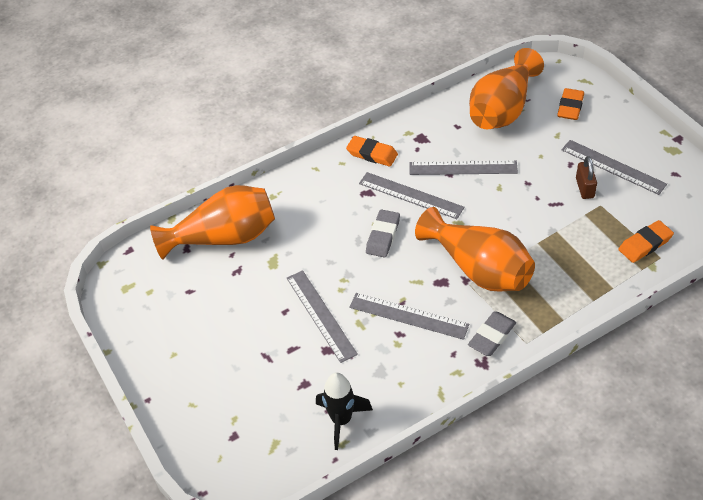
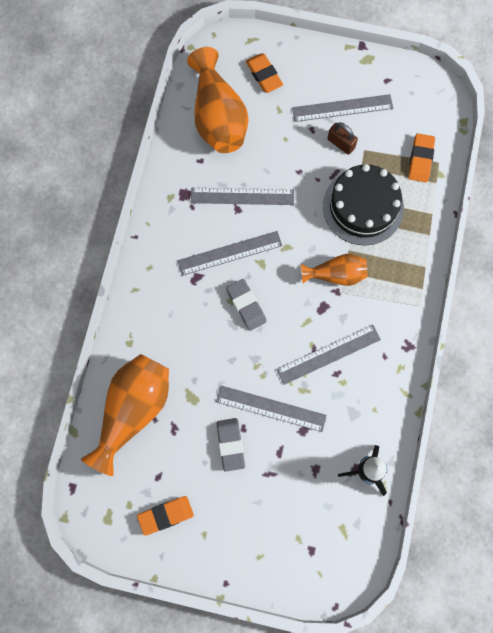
camera: 50 degrees left, 25 degrees up
orange eraser [346,136,398,167] -> orange eraser moved to [137,496,194,536]
grey ruler [410,161,518,175] -> grey ruler turned 45 degrees clockwise [191,188,294,205]
orange vase [415,207,535,292] -> orange vase [301,254,368,286], size x0.58
grey eraser [468,311,516,356] -> grey eraser moved to [216,418,245,472]
none -> black cake [323,164,404,245]

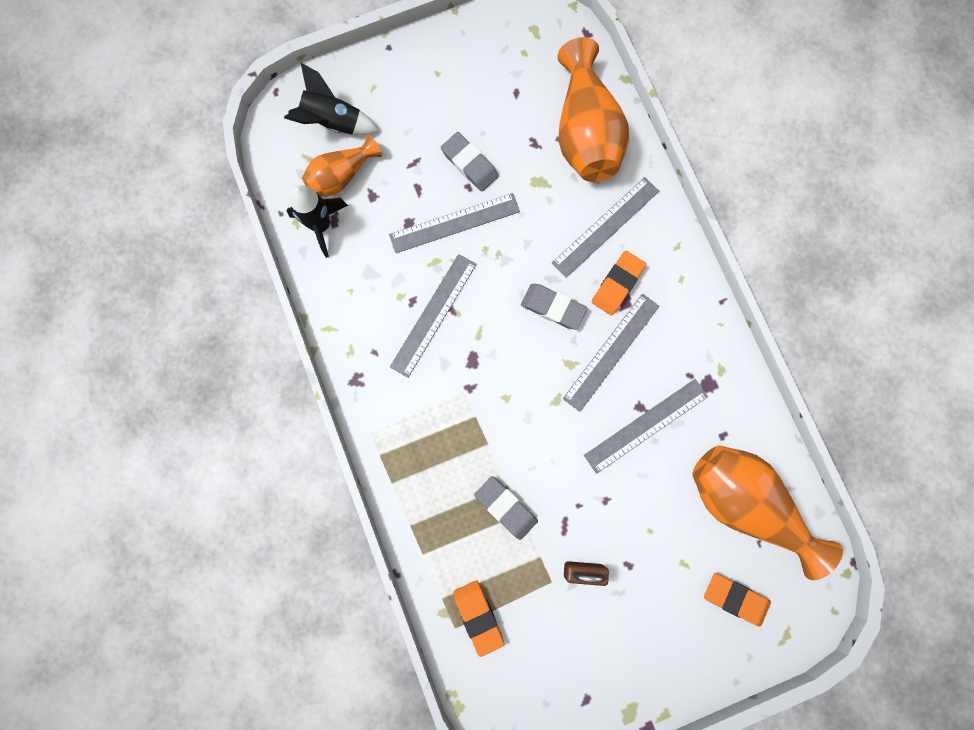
camera: 145 degrees right, 5 degrees up
orange eraser [137,496,194,536] -> orange eraser moved to [592,251,646,315]
grey ruler [292,94,393,122] -> grey ruler moved to [552,177,659,278]
orange vase [301,254,368,286] -> orange vase moved to [302,135,382,196]
black cake [323,164,404,245] -> grey eraser [474,476,538,540]
none -> black rocket [284,62,380,135]

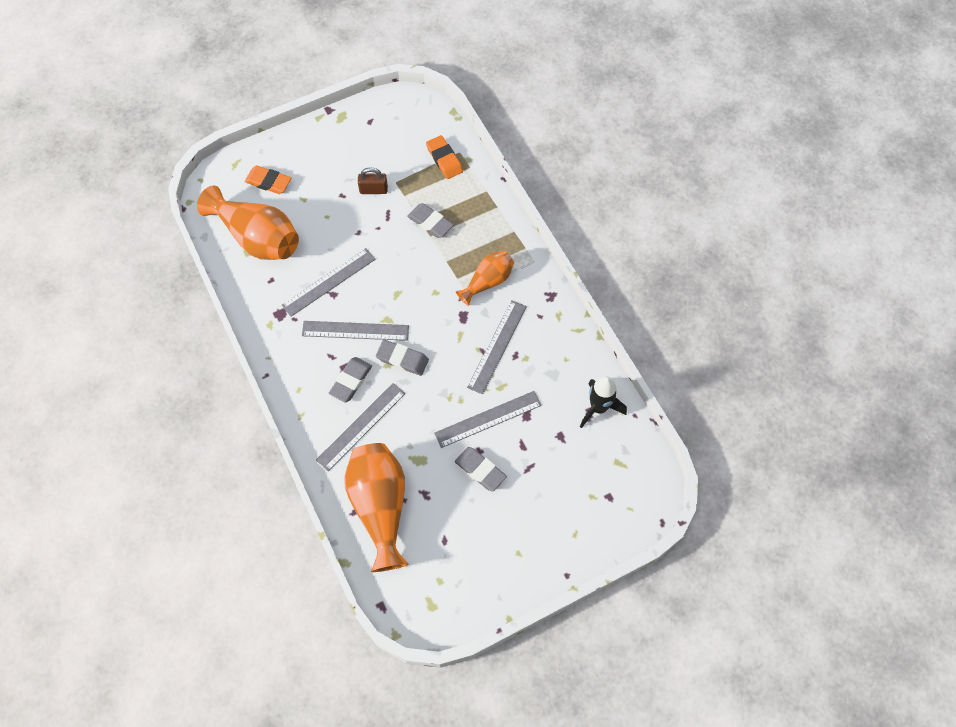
camera: 175 degrees right, 15 degrees down
black rocket [284,62,380,135] -> none
orange vase [302,135,382,196] -> orange vase moved to [456,250,514,306]
grey ruler [563,294,660,412] -> grey ruler turned 60 degrees clockwise [302,321,409,341]
orange eraser [592,251,646,315] -> grey eraser [329,357,372,403]

